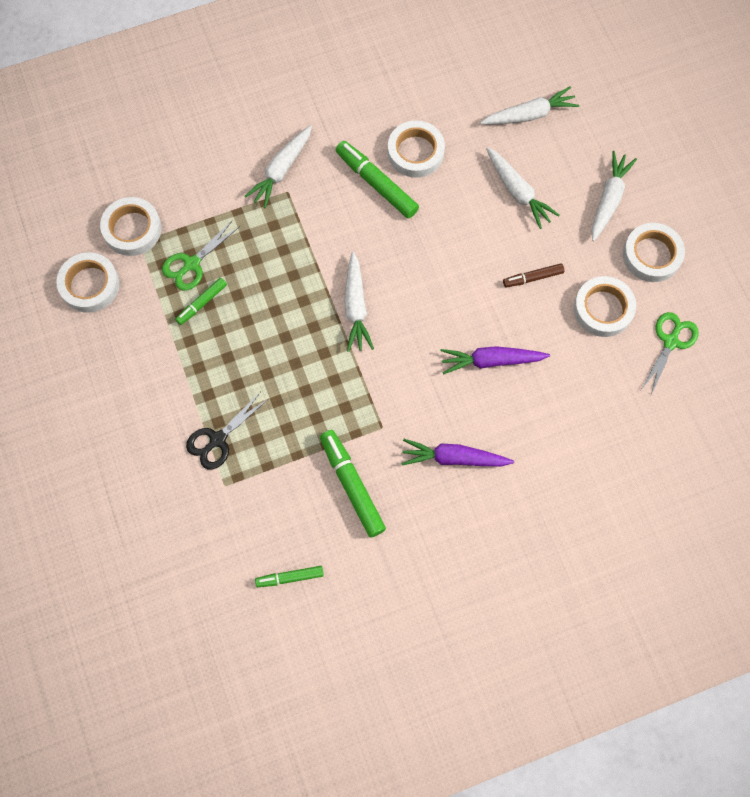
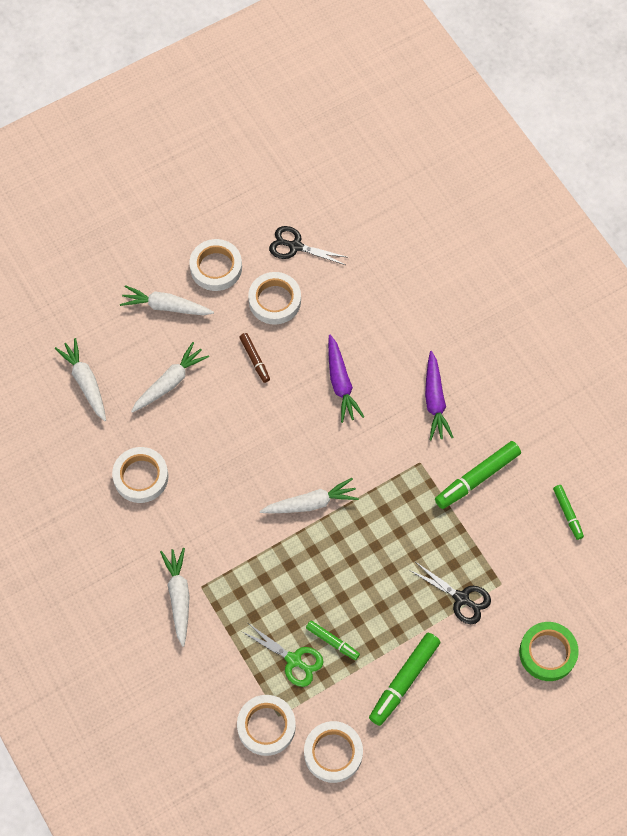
camera: 100 degrees left, 5 degrees down
white carrot [244,125,312,208] -> white carrot turned 120 degrees counterclockwise [160,548,190,647]
green marker [336,141,419,218] -> green marker moved to [369,633,440,726]
green scissors [641,312,698,395] -> black scissors [269,226,349,265]
none -> green tape [519,622,579,681]

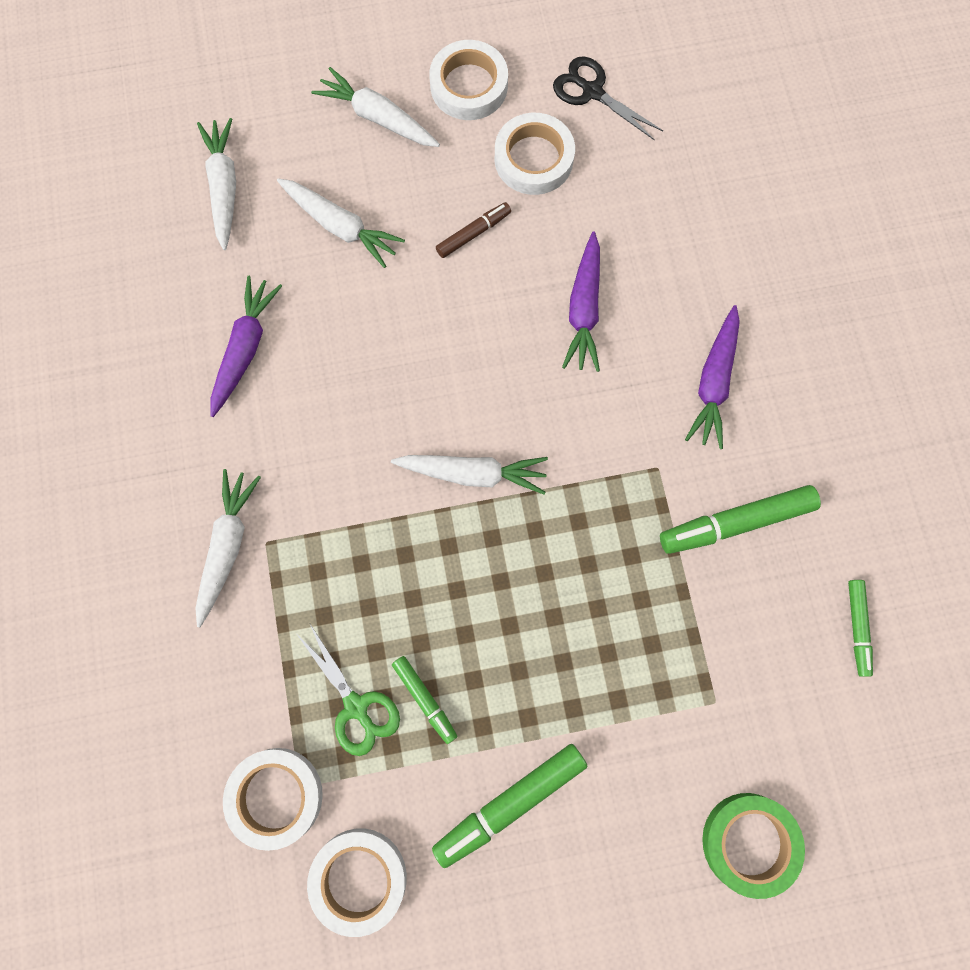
camera: 20 degrees right, 10 degrees up
white tape [112,447,168,503] -> purple carrot [210,276,282,417]
white carrot [131,342,209,413] -> white carrot turned 60 degrees clockwise [277,178,405,268]
brown marker [239,333,270,383] -> brown marker turned 120 degrees counterclockwise [436,202,511,258]
black scissors [409,562,491,624] -> none

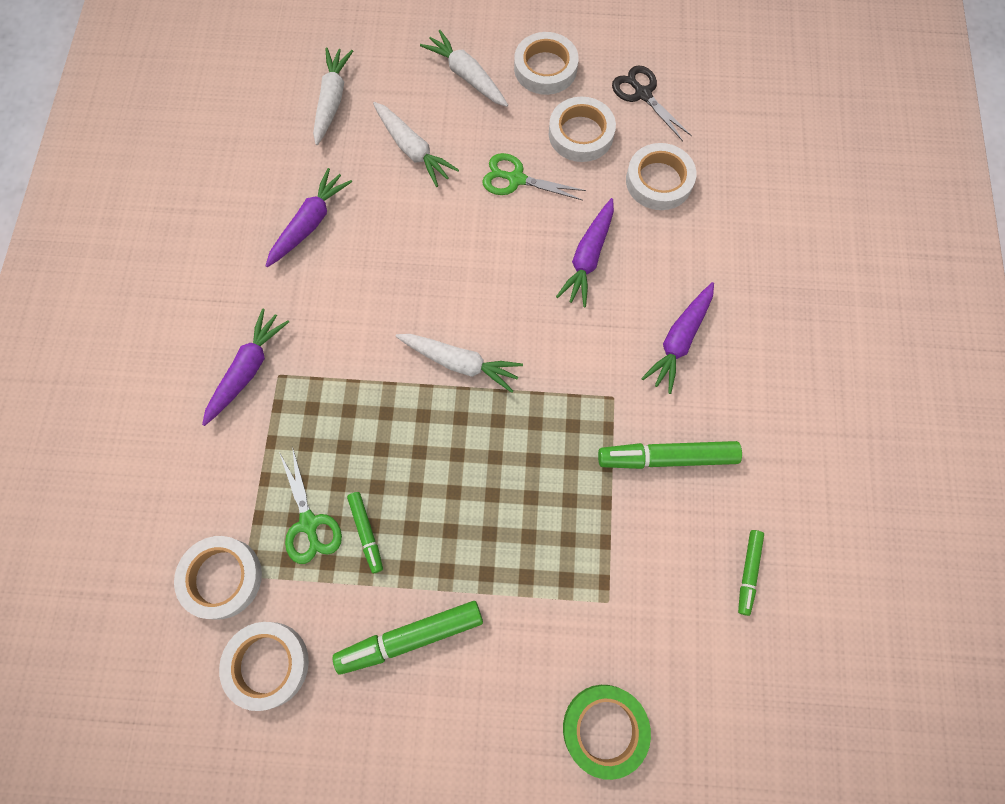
camera: 15 degrees right, 5 degrees down
white carrot [195,469,261,627] -> purple carrot [202,308,289,426]
brown marker [436,202,511,258] -> green scissors [482,153,586,201]
none -> white tape [626,143,696,210]

